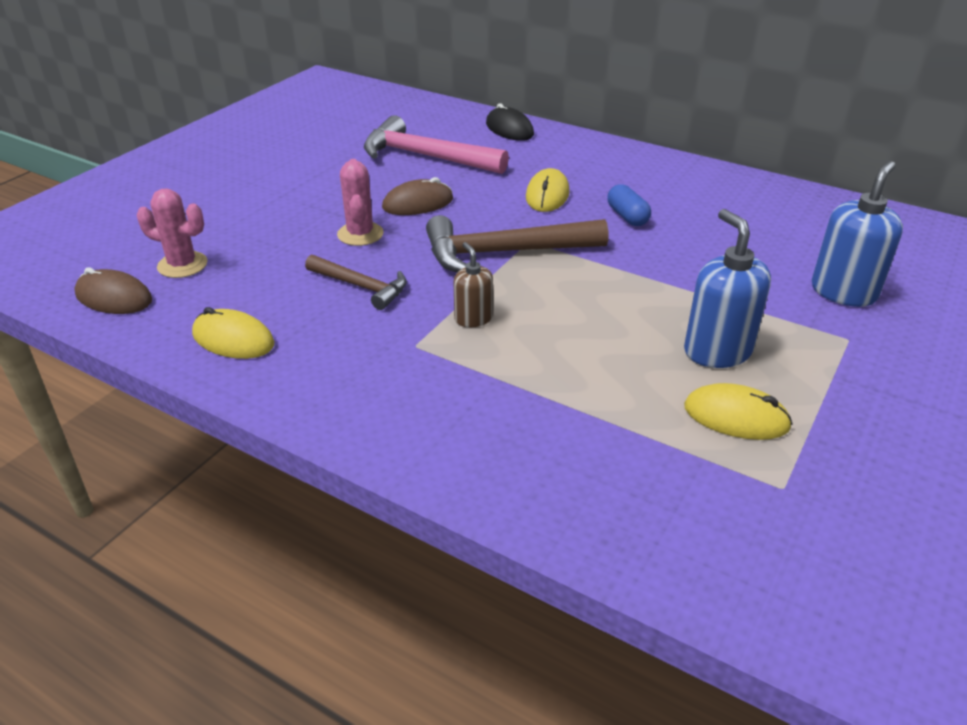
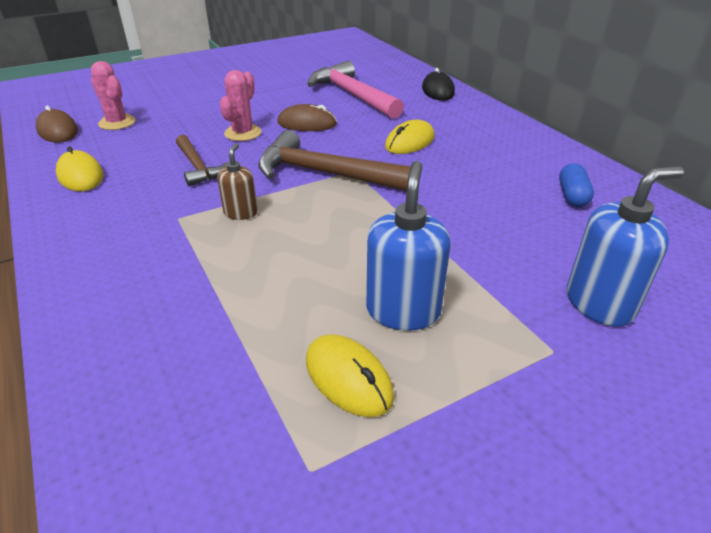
camera: 30 degrees right, 0 degrees up
blue capsule [607,184,651,226] -> blue capsule moved to [559,163,594,207]

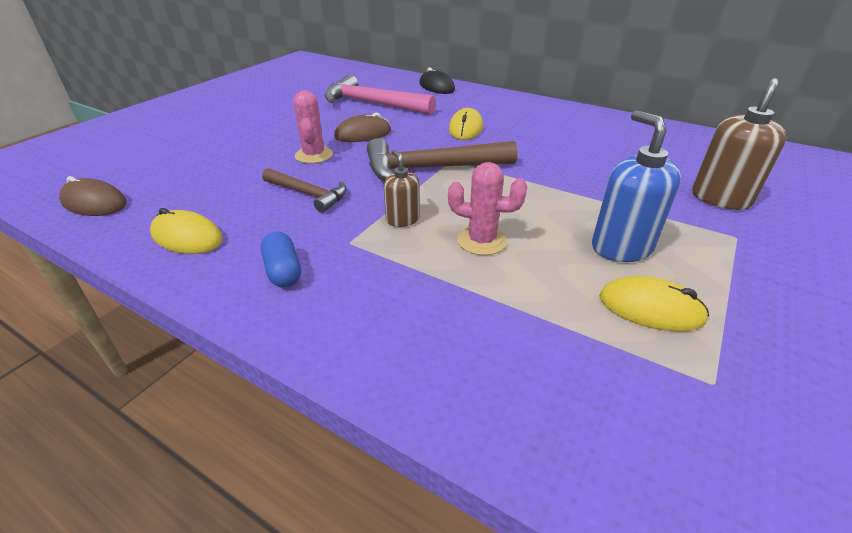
camera: 30 degrees left, 0 degrees up
pink cactus [91,61,136,130] -> pink cactus moved to [448,162,527,255]
blue capsule [559,163,594,207] -> blue capsule moved to [261,232,301,287]
blue soap dispenser [567,166,684,327] -> brown soap dispenser [692,78,786,210]

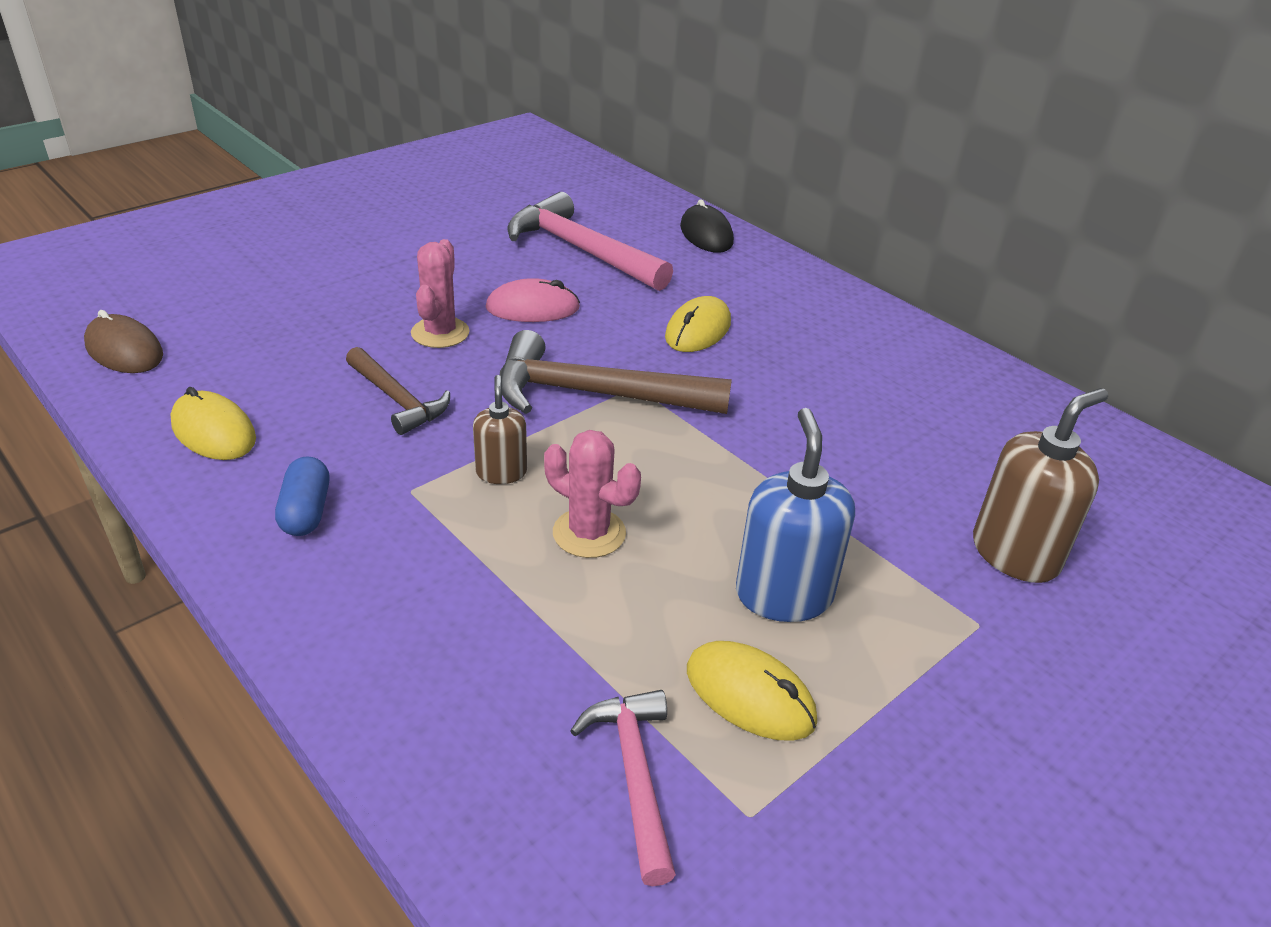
camera: 15 degrees right, 0 degrees up
brown mouse [334,113,391,142] -> pink mouse [486,278,580,322]
none -> pink hammer [570,690,676,887]

